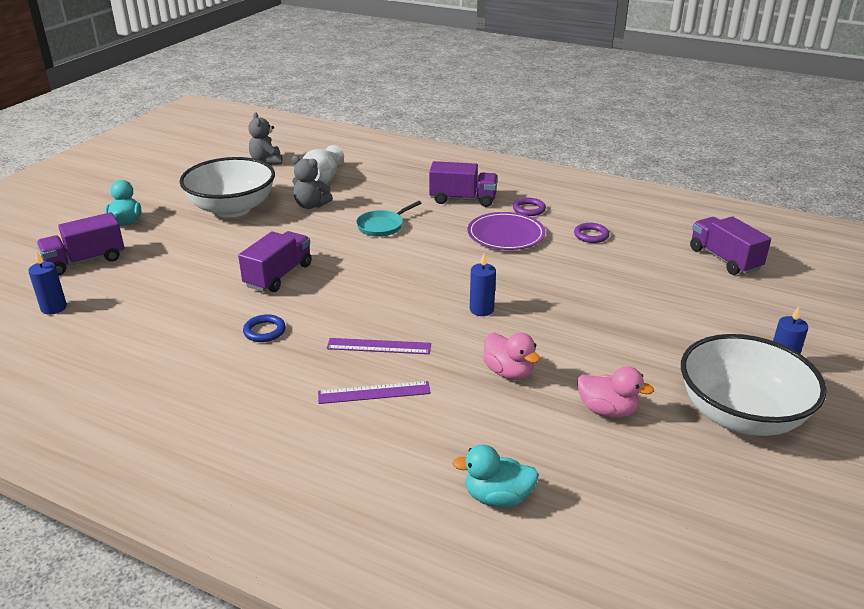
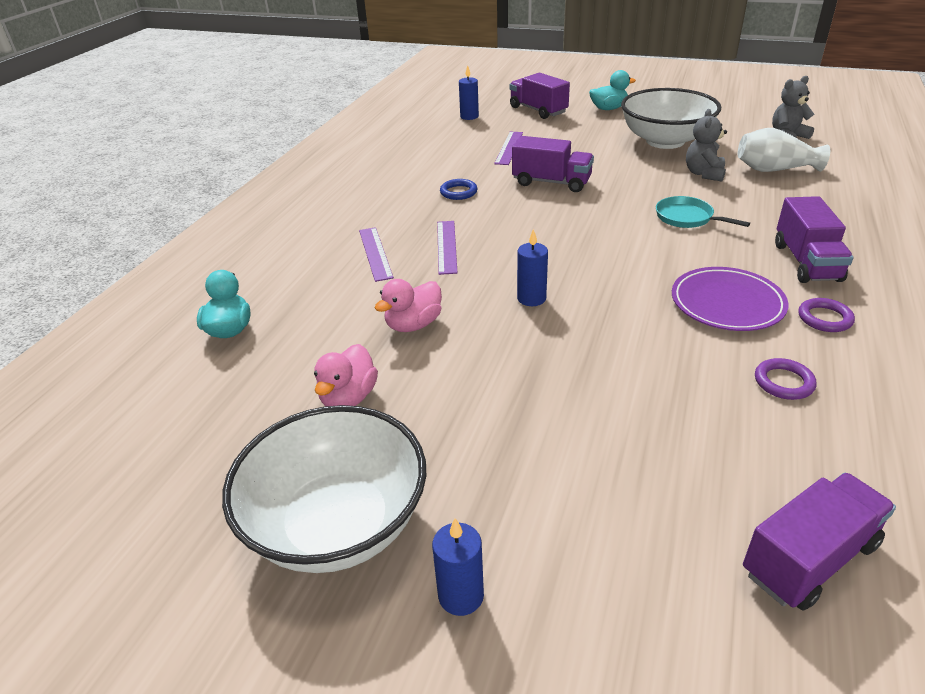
camera: 85 degrees right, 5 degrees up
none -> purple ruler [494,131,523,165]

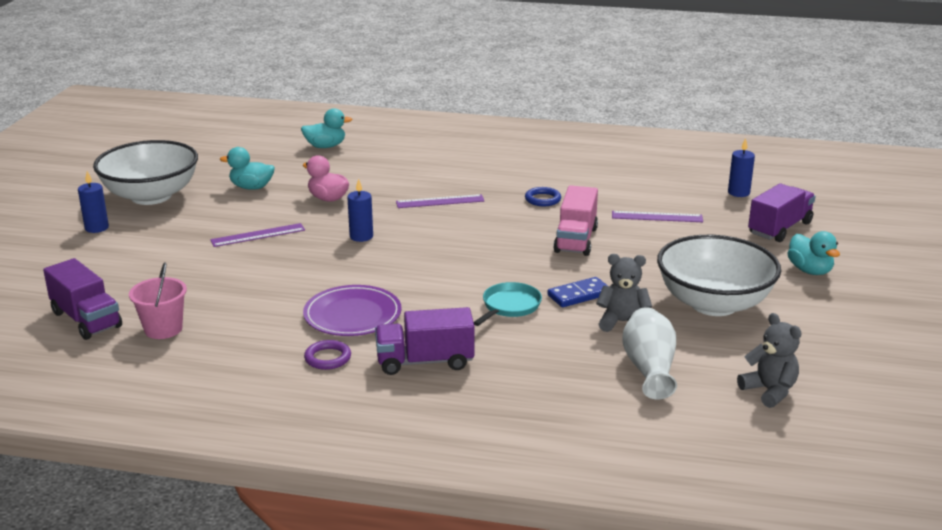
camera: 80 degrees right, 10 degrees down
pink duck [314,344,378,406] -> turquoise duck [220,147,275,190]
purple ruler [359,227,394,282] -> purple ruler moved to [210,223,305,247]
purple truck [512,136,594,192] -> pink truck [553,185,598,256]
purple ring [755,358,816,400] -> none
none -> pink bucket [129,262,187,339]
none -> blue domino [547,277,608,307]

